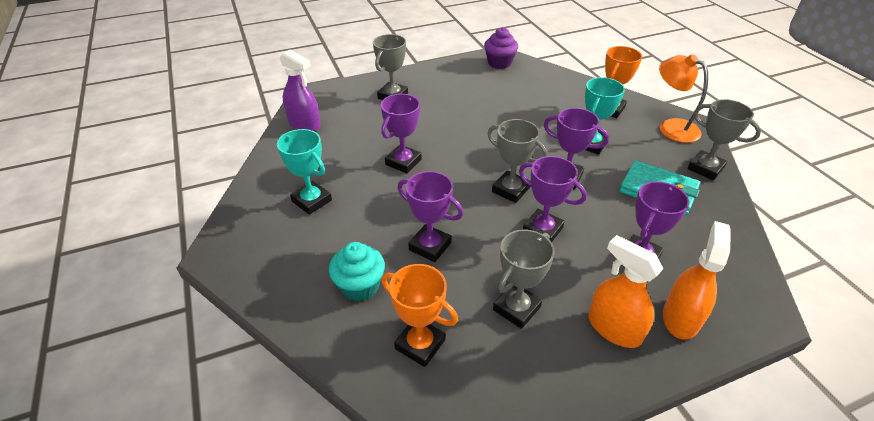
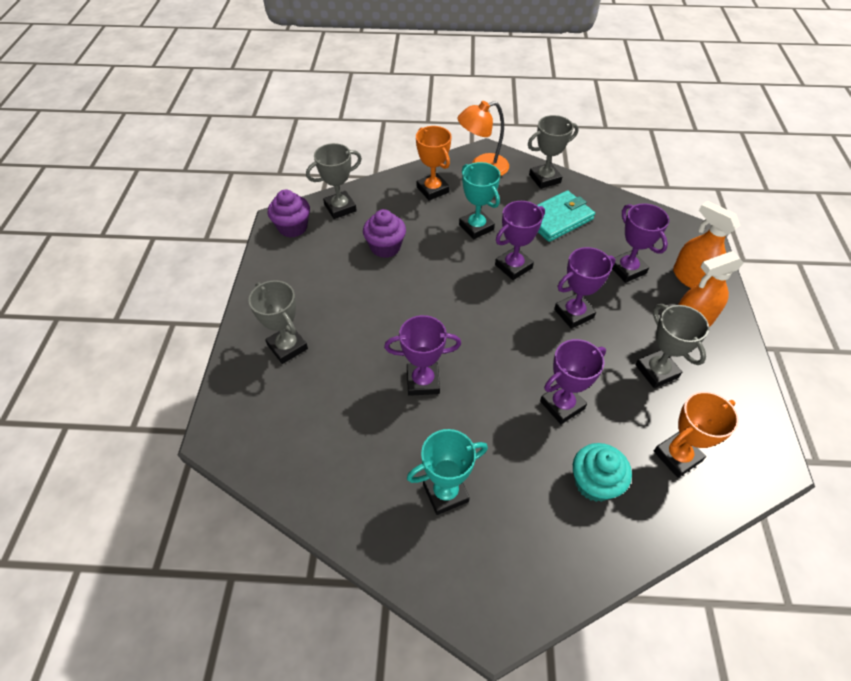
camera: 65 degrees left, 10 degrees up
purple spray bottle [280,50,321,131] -> none
purple trophy [381,94,421,173] -> purple trophy turned 60 degrees counterclockwise [384,315,461,396]
grey trophy [487,119,548,203] -> grey trophy moved to [306,143,362,219]
none -> purple cupcake [363,209,406,258]

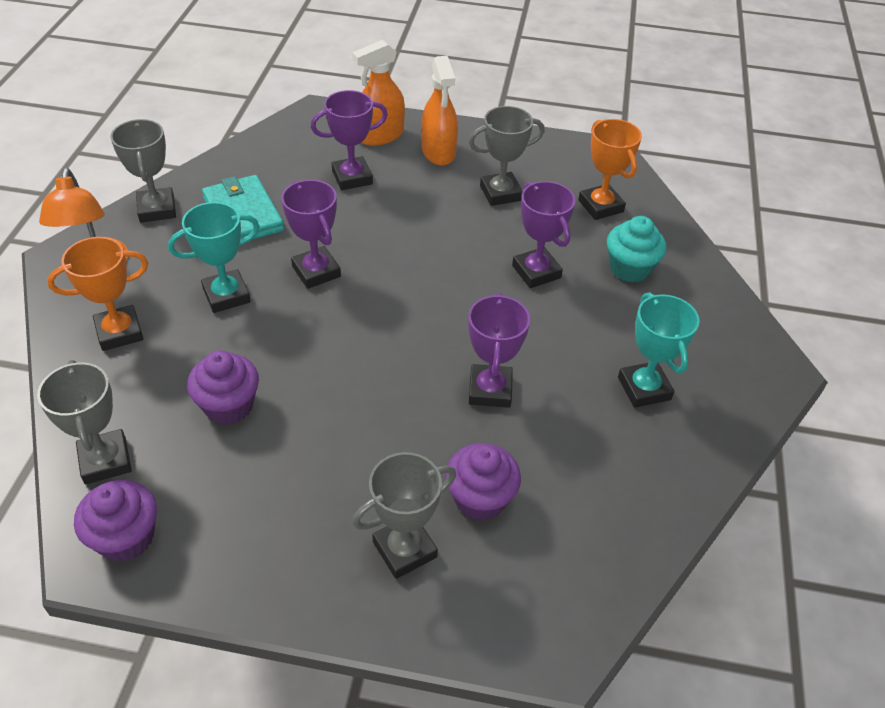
camera: 85 degrees left, 5 degrees down
purple trophy [554,247,615,329] -> none
none -> purple cupcake [445,443,521,521]

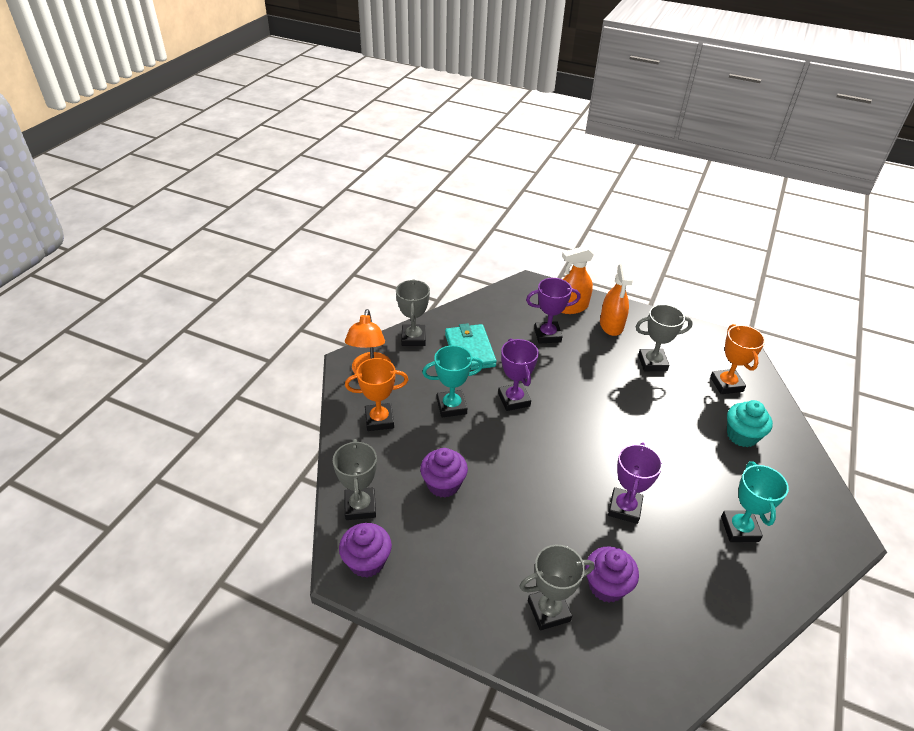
camera: 15 degrees right, 5 degrees down
purple trophy [512,181,575,288] -> none

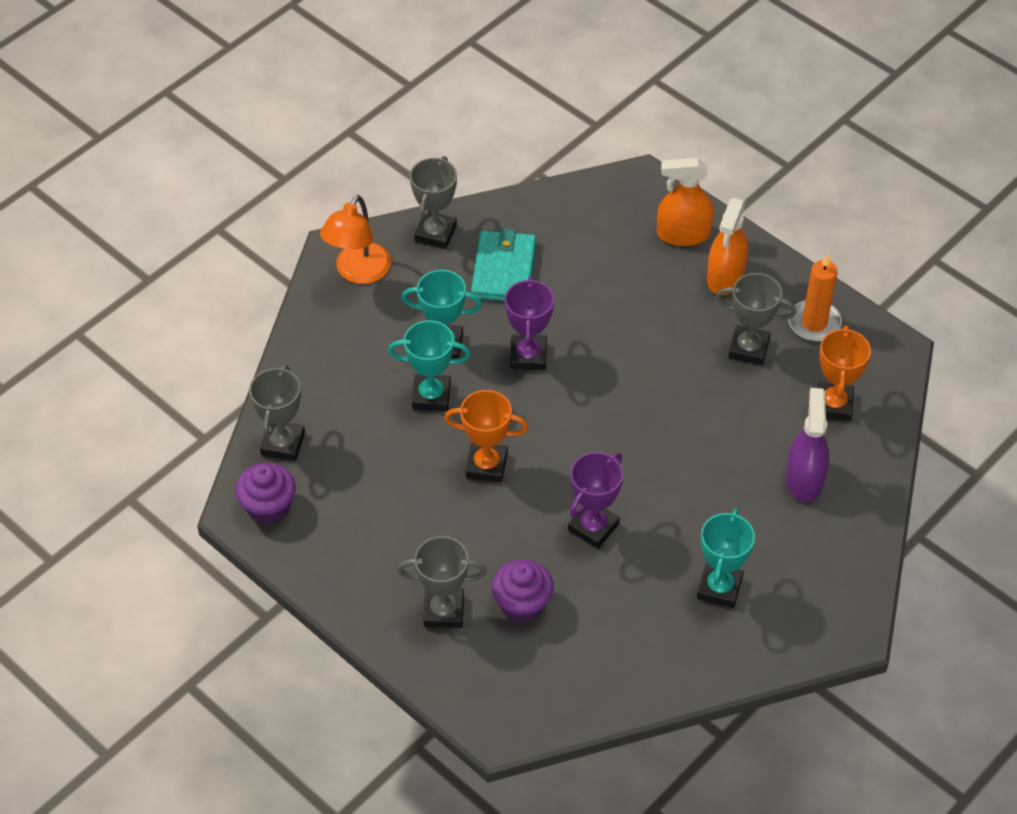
camera: 20 degrees right, 10 degrees up
orange trophy [345,358,409,431] -> orange trophy moved to [444,390,528,482]
purple cupcake [420,448,468,498] -> none
purple trophy [526,278,581,343] -> none
turquoise cupcake [727,400,773,447] -> purple spray bottle [786,388,829,502]
none -> turquoise trophy [388,320,471,411]
none -> orange candle [788,253,842,342]

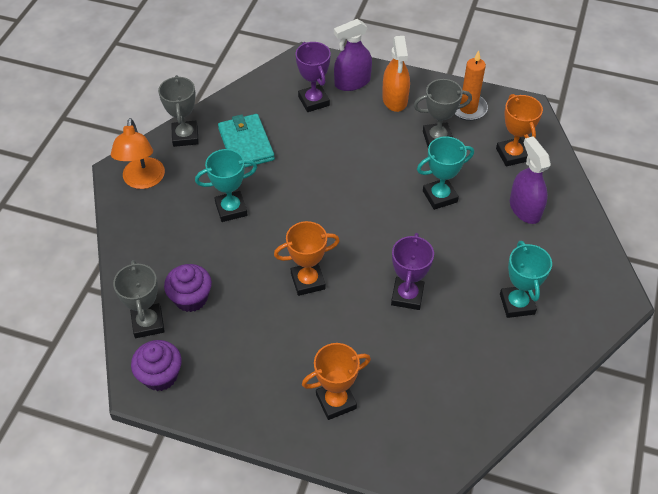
camera: 25 degrees left, 0 degrees up
turquoise trophy [388,320,471,411] -> turquoise trophy moved to [417,136,474,210]
grey trophy [397,536,487,628] -> orange trophy [302,343,371,420]
purple cupcake [492,559,554,623] -> purple cupcake moved to [164,264,212,312]
purple trophy [505,277,554,370] -> purple trophy moved to [296,42,331,112]
orange spray bottle [657,158,714,246] -> purple spray bottle [334,19,372,91]

